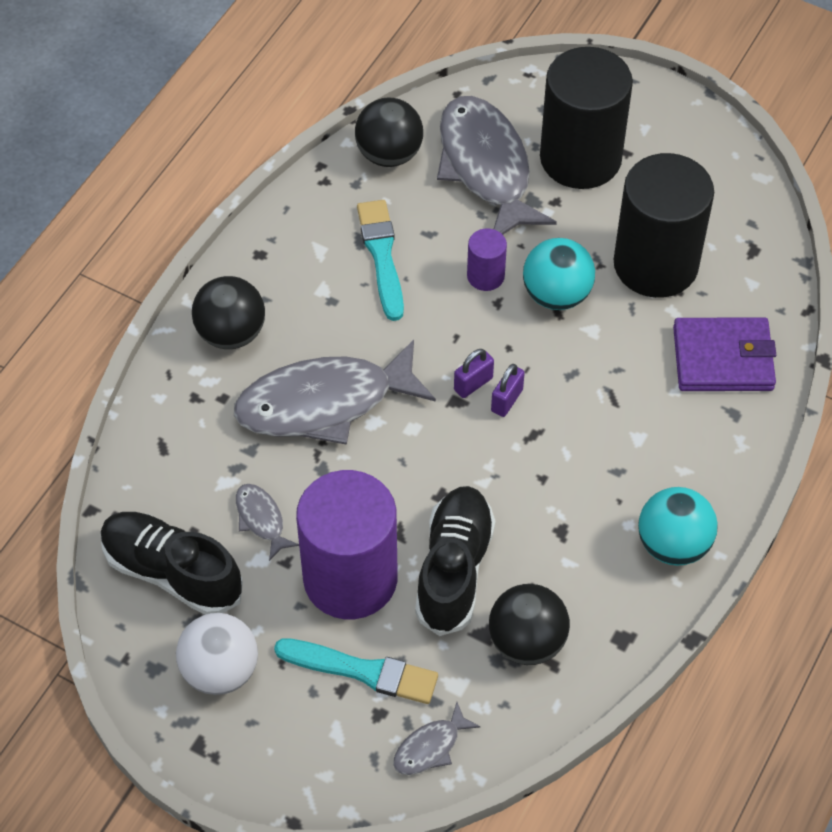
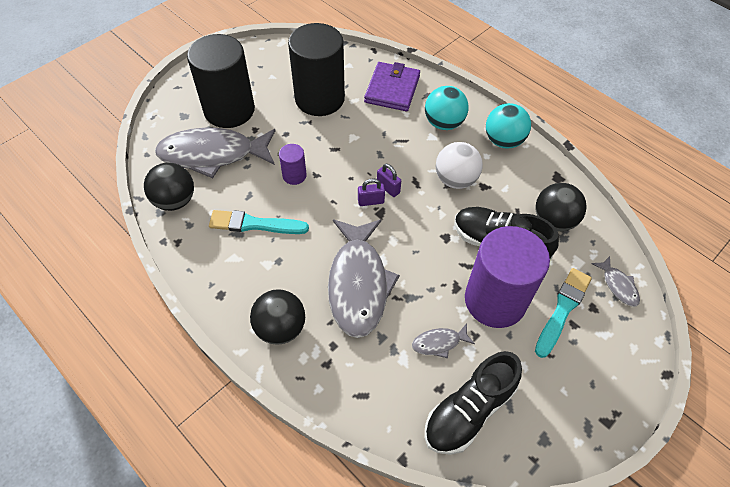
camera: 75 degrees left, 0 degrees up
white ball [176,613,258,695] -> white ball moved to [436,142,483,189]
purple padlock [454,349,494,398] -> purple padlock turned 75 degrees counterclockwise [358,179,385,206]
turquoise ball [523,238,595,310] -> turquoise ball moved to [425,86,469,130]

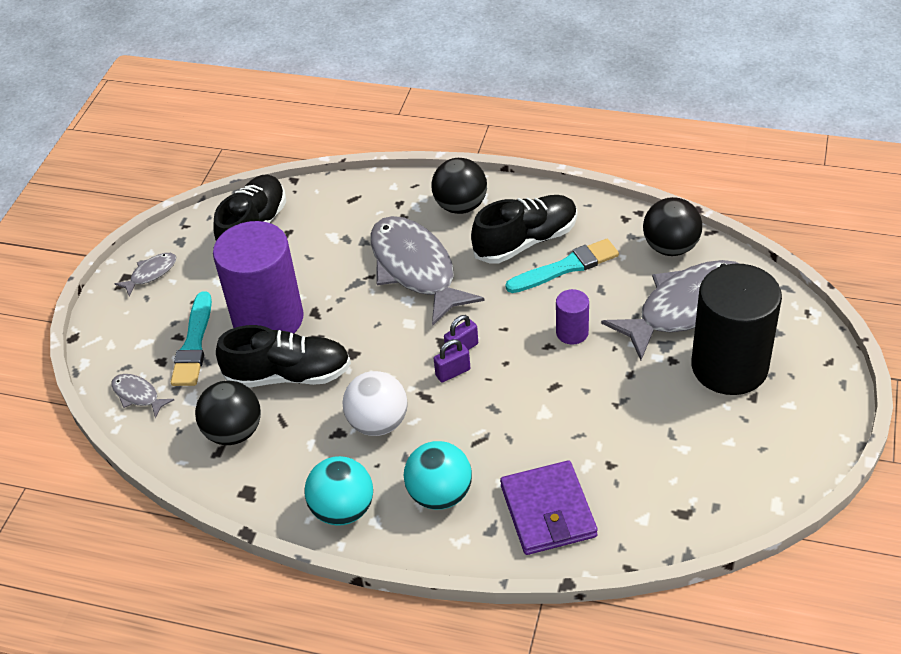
camera: 155 degrees right, 10 degrees down
black cylinder [288,23,345,116] -> none
purple padlock [377,164,401,197] -> purple padlock turned 45 degrees counterclockwise [434,339,470,382]
grey fish [412,323,475,358] -> grey fish moved to [115,253,176,297]
none -> black shoe [471,195,577,264]

